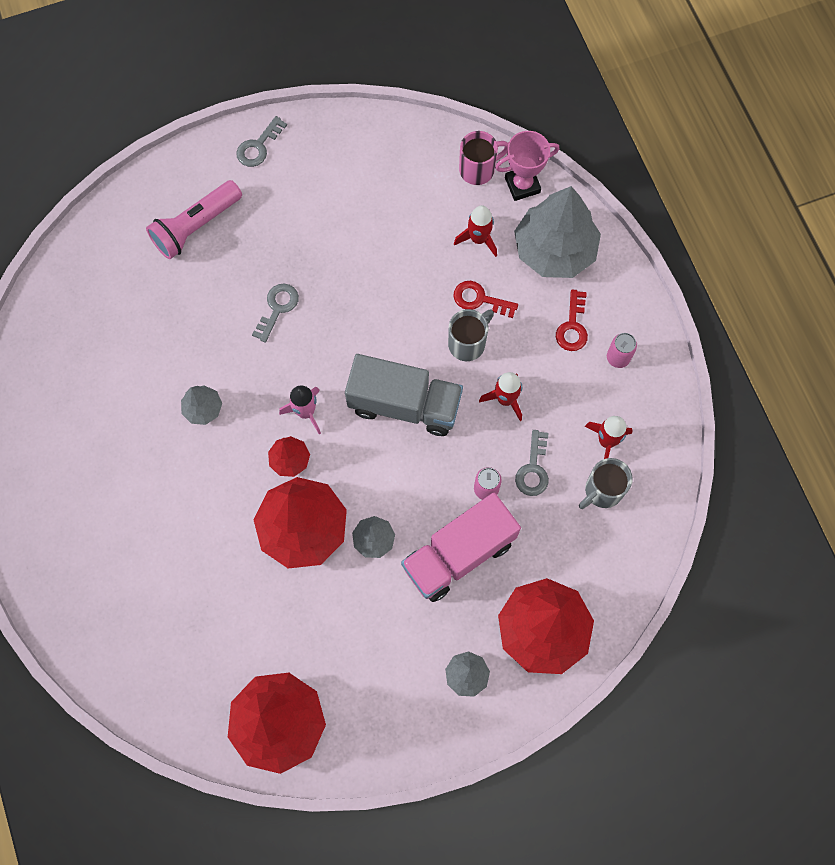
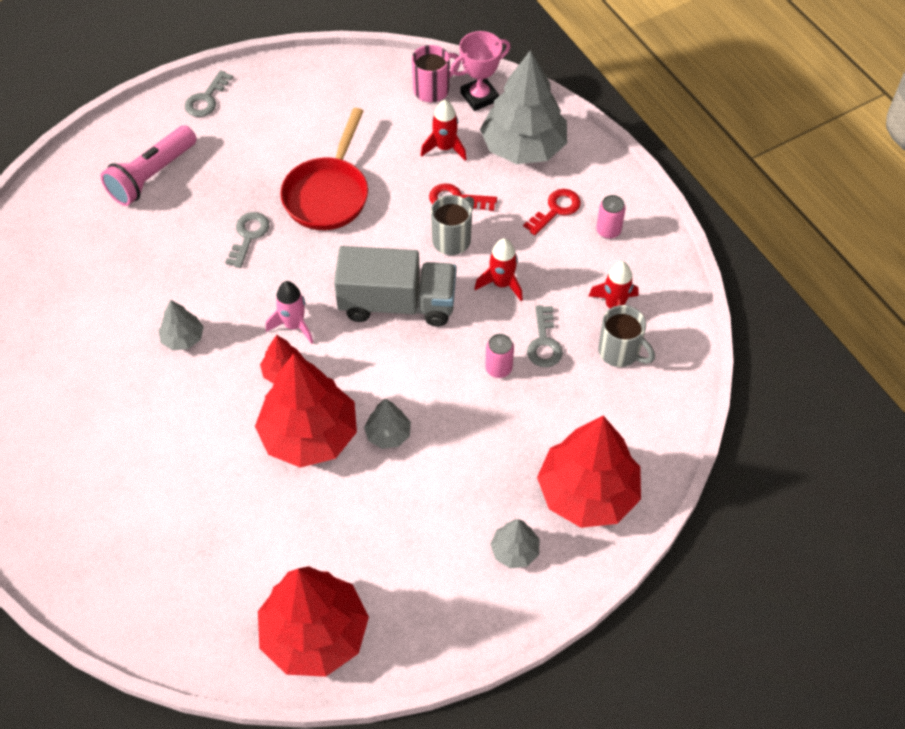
camera: 10 degrees left, 15 degrees down
pink truck [401,493,521,602] -> none
red key [556,289,588,351] -> red key turned 135 degrees counterclockwise [523,189,581,235]
grey mug [579,458,633,509] -> grey mug turned 90 degrees counterclockwise [598,305,655,367]
none -> red pan [280,108,368,230]

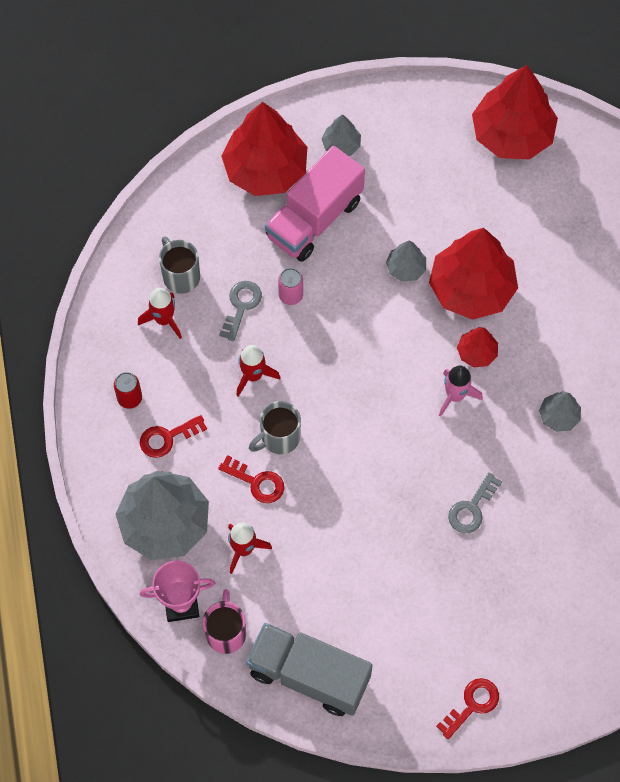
camera: 160 degrees left, 10 degrees up
pink flashlight [101,125,197,206] -> none
grey key [185,70,233,117] -> red key [436,678,499,739]
red pan [280,108,368,230] -> none
grey truck [334,246,456,327] -> grey truck moved to [246,623,373,716]
pink mug [412,45,461,102] -> pink mug turned 105 degrees clockwise [203,589,246,654]
pink can [596,195,626,239] -> red can [114,372,142,409]
none -> pink truck [265,146,365,262]

